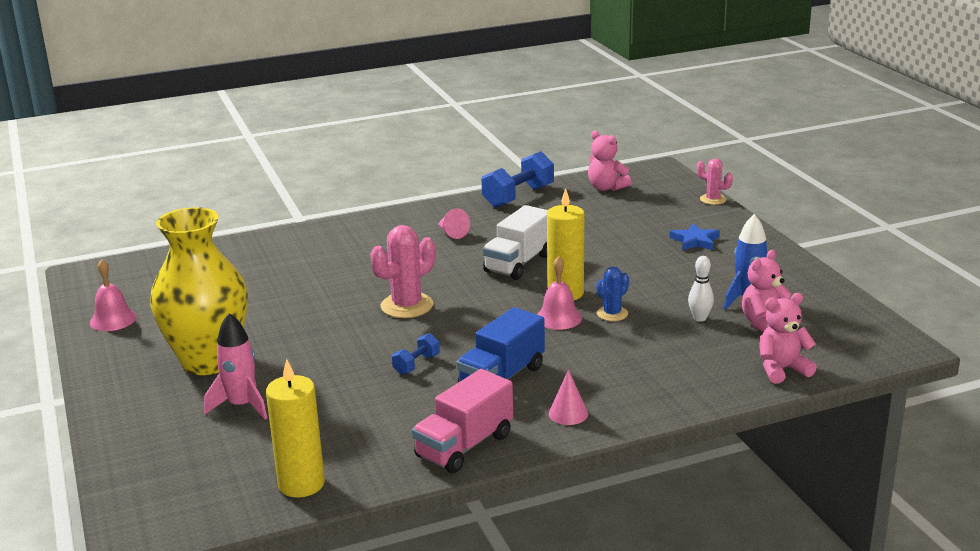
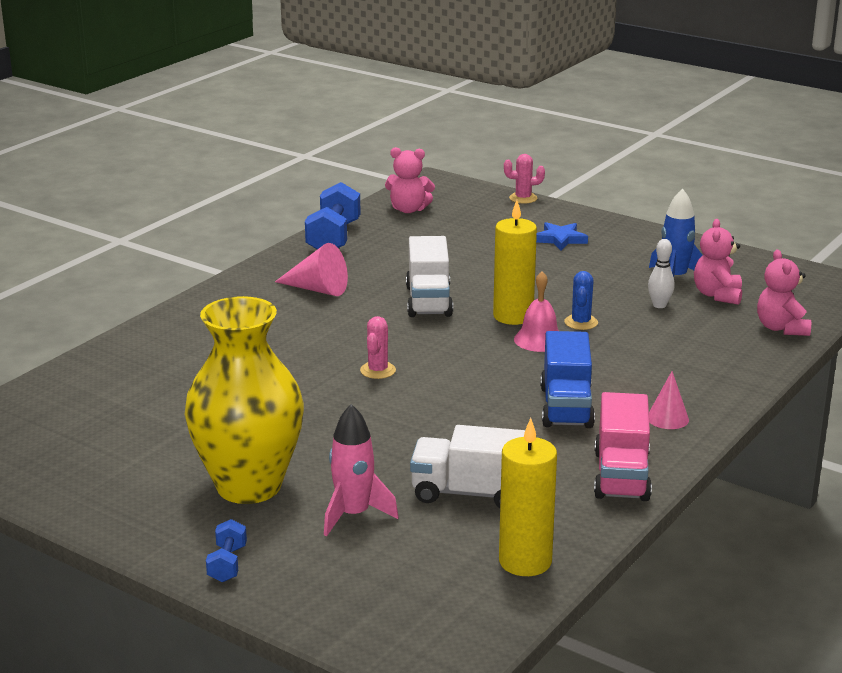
camera: 35 degrees left, 0 degrees up
pink bell [90,259,137,331] -> none
pink cactus [370,225,435,318] -> pink cactus [360,316,396,379], size x0.58
blue dumbbell [392,333,440,375] -> blue dumbbell moved to [206,519,247,582]
pink cone [438,208,470,239] -> pink cone [275,243,348,296], size x1.51
pink teddy bear [760,293,817,384] -> pink teddy bear turned 45 degrees counterclockwise [757,250,811,336]
none -> white truck [410,425,525,508]

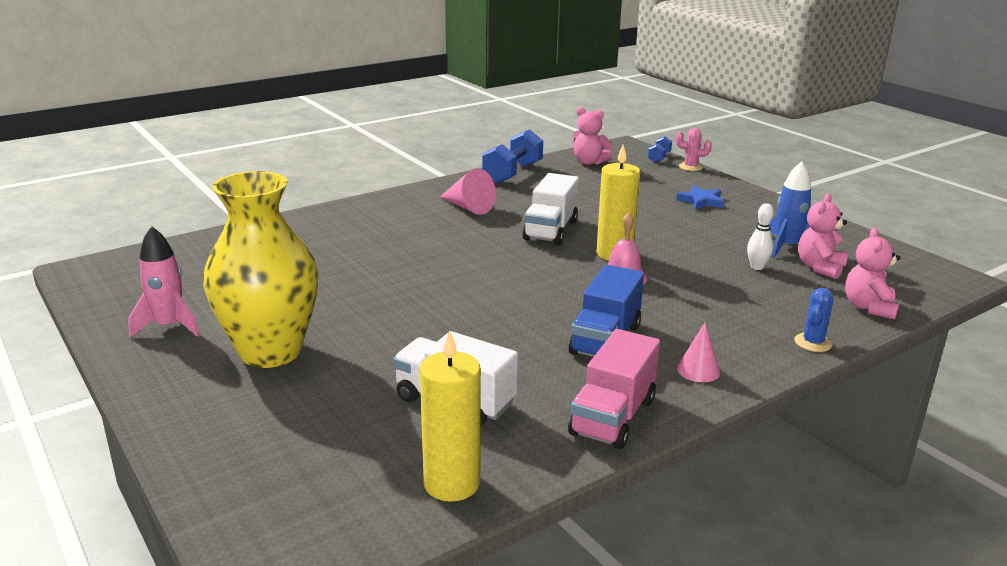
camera: 20 degrees right, 0 degrees up
blue dumbbell [206,519,247,582] -> blue dumbbell moved to [648,136,672,162]
pink rocket [324,404,398,536] -> pink rocket moved to [128,226,200,337]
pink cactus [360,316,396,379] -> none
blue cactus [564,271,598,330] -> blue cactus moved to [794,288,833,352]

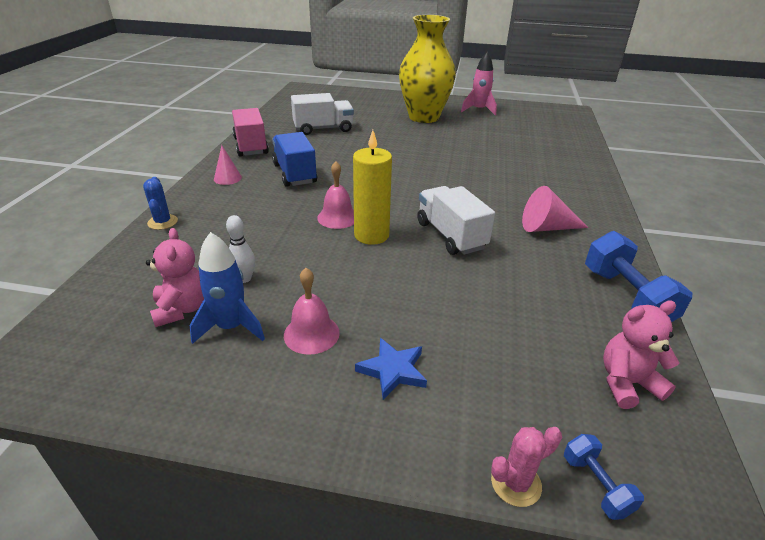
camera: 135 degrees right, 10 degrees up
yellow candle [420,330,481,502] -> none
pink teddy bear [845,228,900,320] -> none
none -> pink bell [284,268,340,355]

